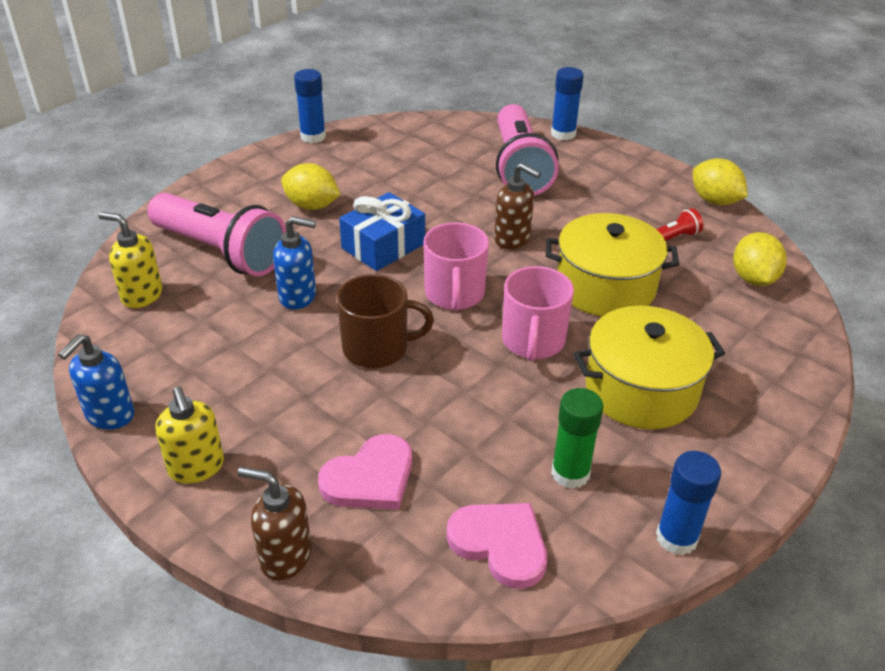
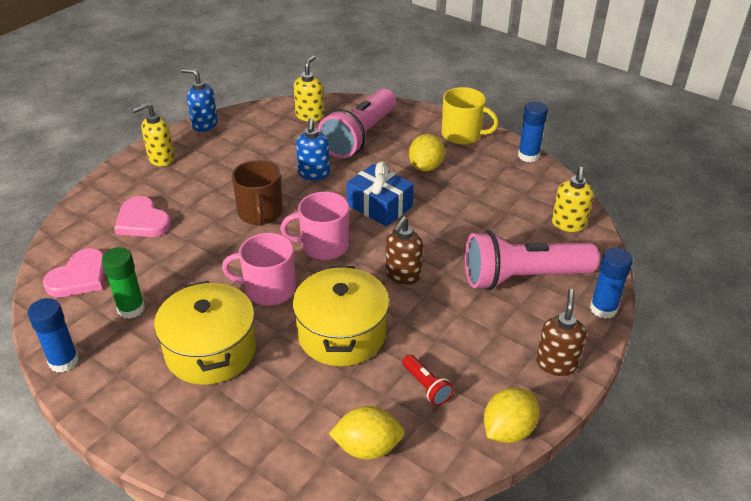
camera: 85 degrees right, 0 degrees up
brown soap dispenser [238,467,312,581] -> brown soap dispenser moved to [536,289,586,376]
none -> yellow mug [442,87,499,145]
none -> yellow soap dispenser [552,167,594,232]

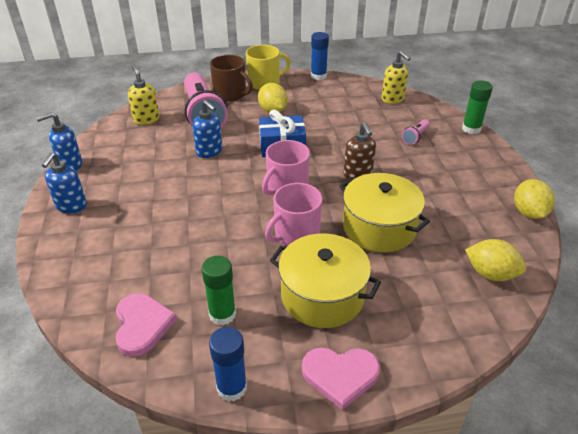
camera: 45 degrees left, 0 degrees up
pink heart [114,196,171,237] -> pink heart moved to [302,347,380,410]
yellow soap dispenser [132,102,174,166] -> blue soap dispenser [42,152,87,213]
brown mug [232,160,283,226] -> brown mug moved to [210,55,253,102]
yellow lemon [329,406,404,460] -> yellow lemon turned 75 degrees clockwise [465,239,526,281]
red flashlight [402,354,454,406] -> none
pink flashlight [465,230,599,290] -> pink flashlight [402,119,430,145], size x0.42
brown soap dispenser [536,289,586,376] -> none
blue glue stick [590,248,633,319] -> green glue stick [462,80,493,134]

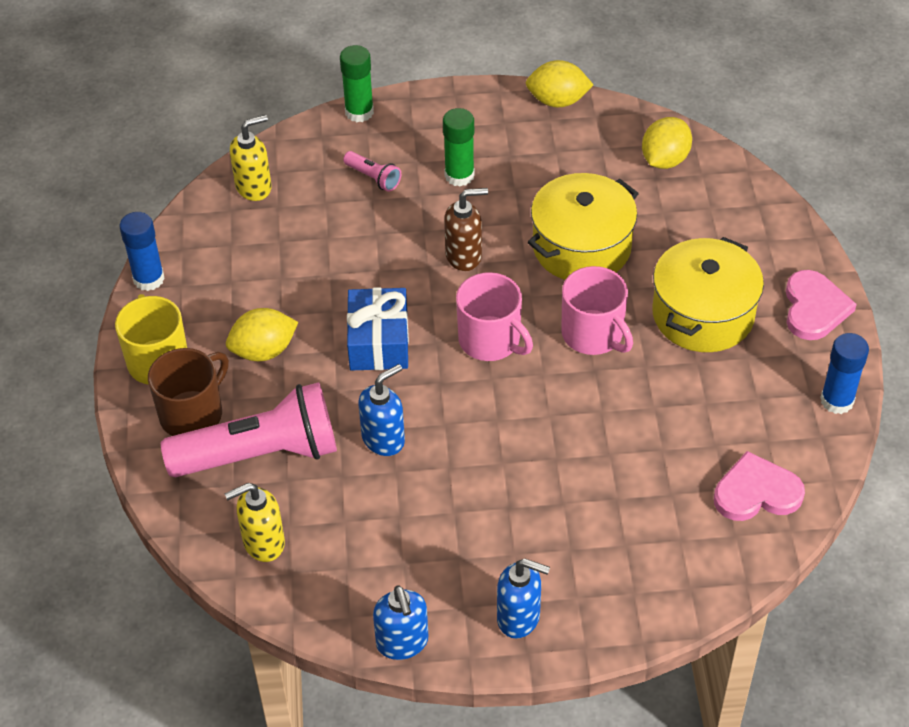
camera: 85 degrees left, 10 degrees up
green glue stick [202,256,236,325] -> green glue stick moved to [443,108,475,187]

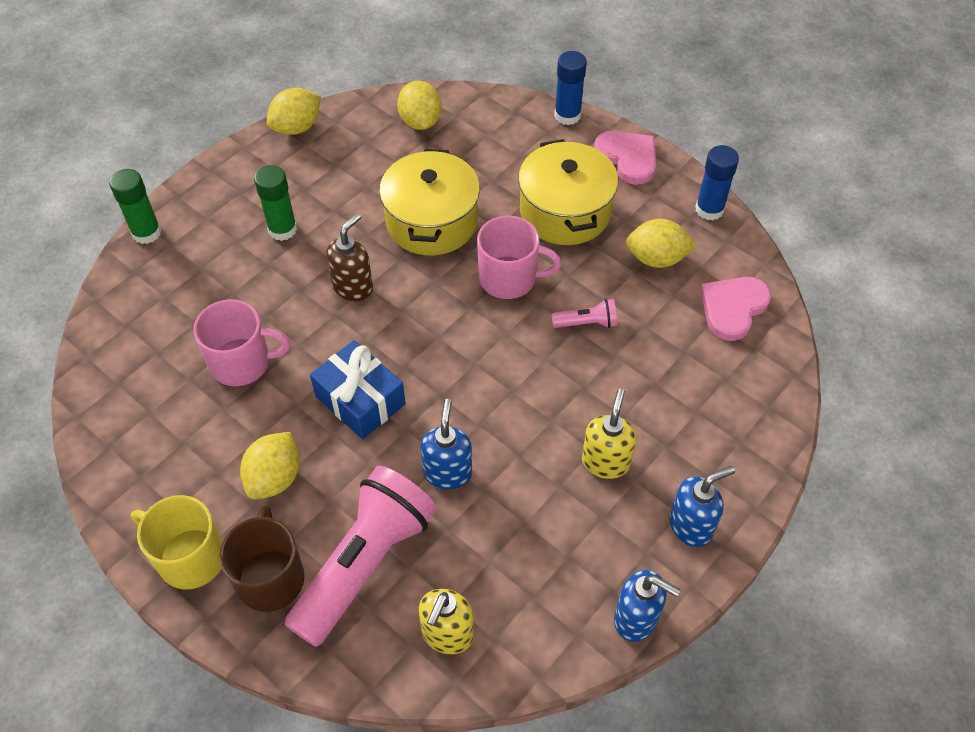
camera: 45 degrees left, 5 degrees up
blue glue stick [120,212,165,291] -> blue glue stick moved to [554,51,587,125]
yellow soap dispenser [230,115,271,201] -> yellow soap dispenser moved to [582,389,636,479]
pink flashlight [343,151,401,192] -> pink flashlight moved to [551,299,617,328]
pink mug [456,272,533,361] -> pink mug moved to [194,299,290,386]
none -> yellow lemon [626,219,696,268]

